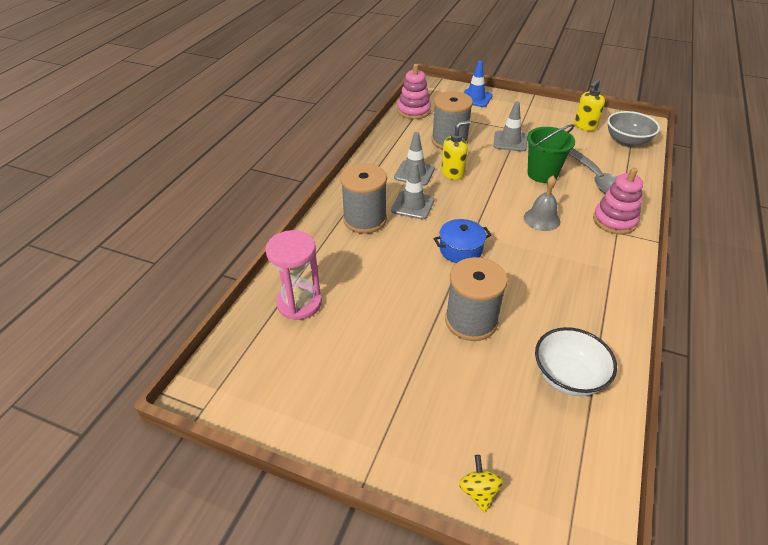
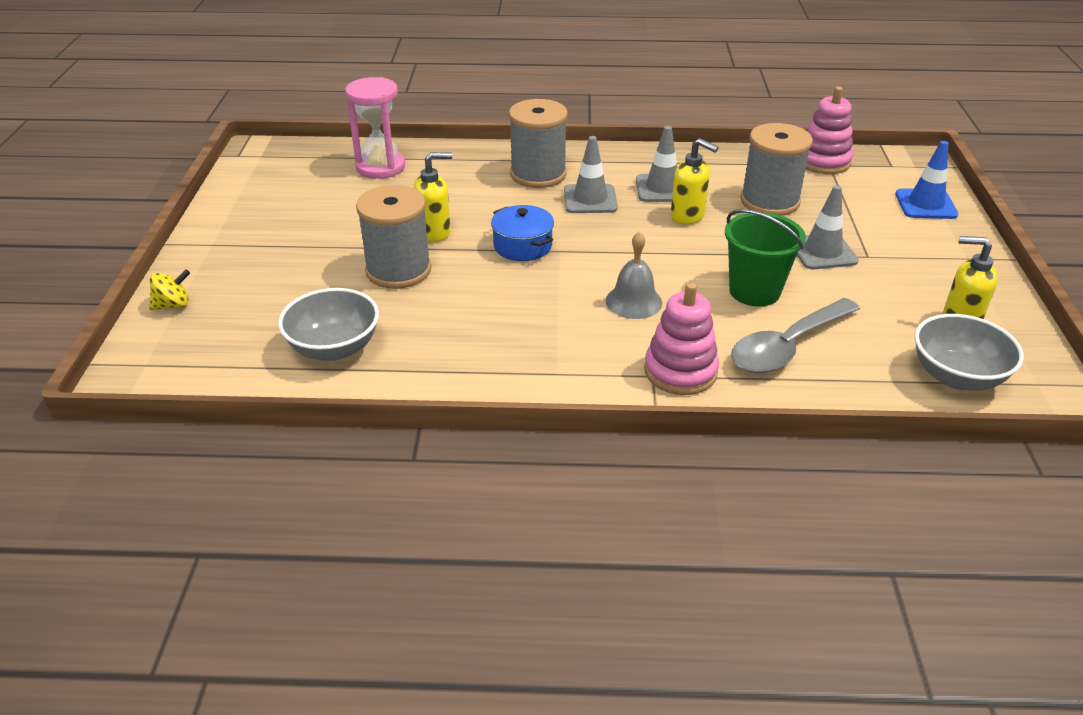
camera: 70 degrees right, 5 degrees down
white bowl [535,327,617,396] -> grey bowl [278,288,379,361]
none -> yellow soap dispenser [414,152,452,242]

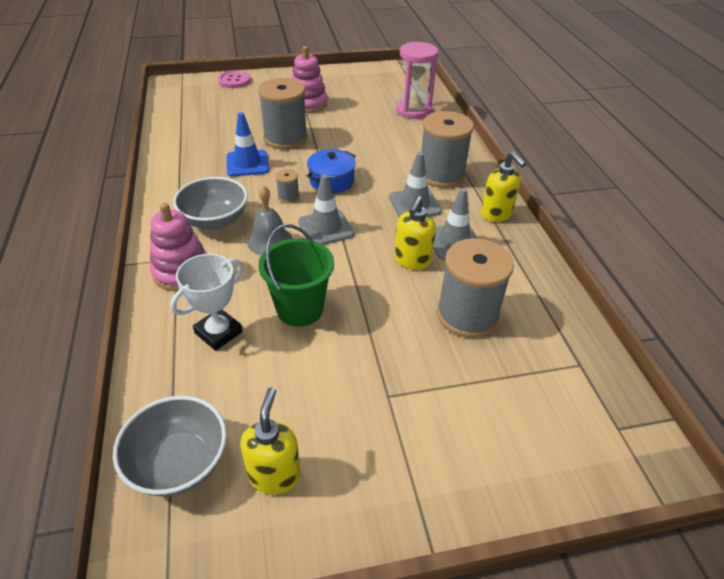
camera: 75 degrees right, 5 degrees up
yellow spinning top [149,269,190,310] -> pink button [218,70,251,88]
grey bowl [278,288,379,361] -> grey bowl moved to [173,177,248,230]
yellow soap dispenser [414,152,452,242] -> yellow soap dispenser moved to [481,152,526,222]
grey spoon [731,298,860,373] -> white trophy [170,254,243,351]
grey traffic cone [797,185,859,269] -> grey traffic cone moved to [298,174,354,245]
pink stacking toy [805,87,853,174] -> pink stacking toy moved to [291,46,328,113]
blue traffic cone [895,141,958,219] -> blue traffic cone moved to [226,113,269,176]
none -> grey spool [276,169,299,203]

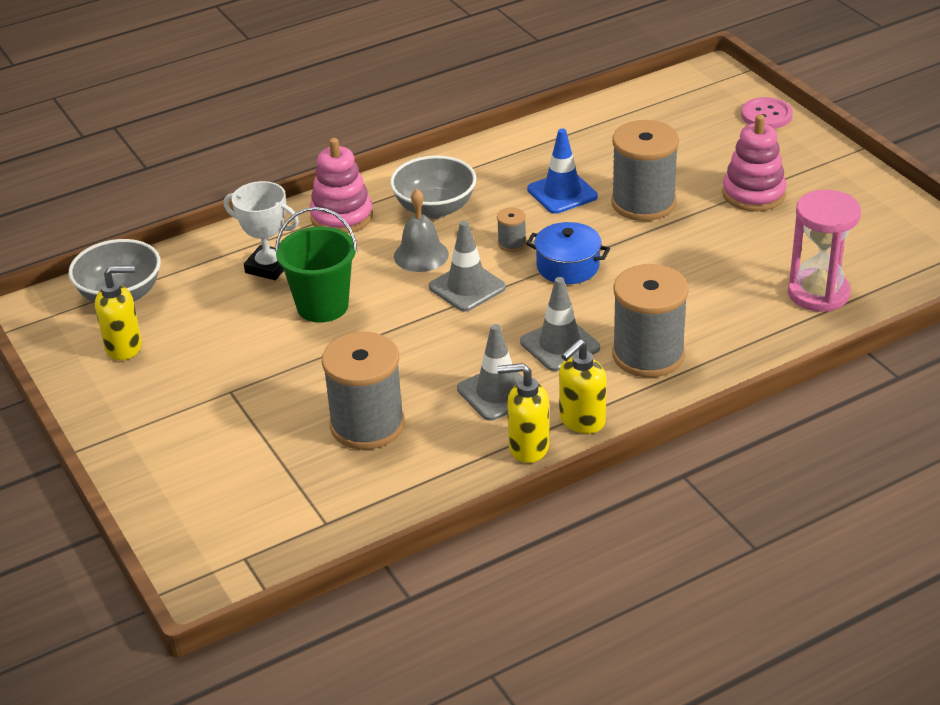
camera: 75 degrees right, 5 degrees down
yellow soap dispenser [395,196,436,270] -> yellow soap dispenser moved to [497,363,549,463]

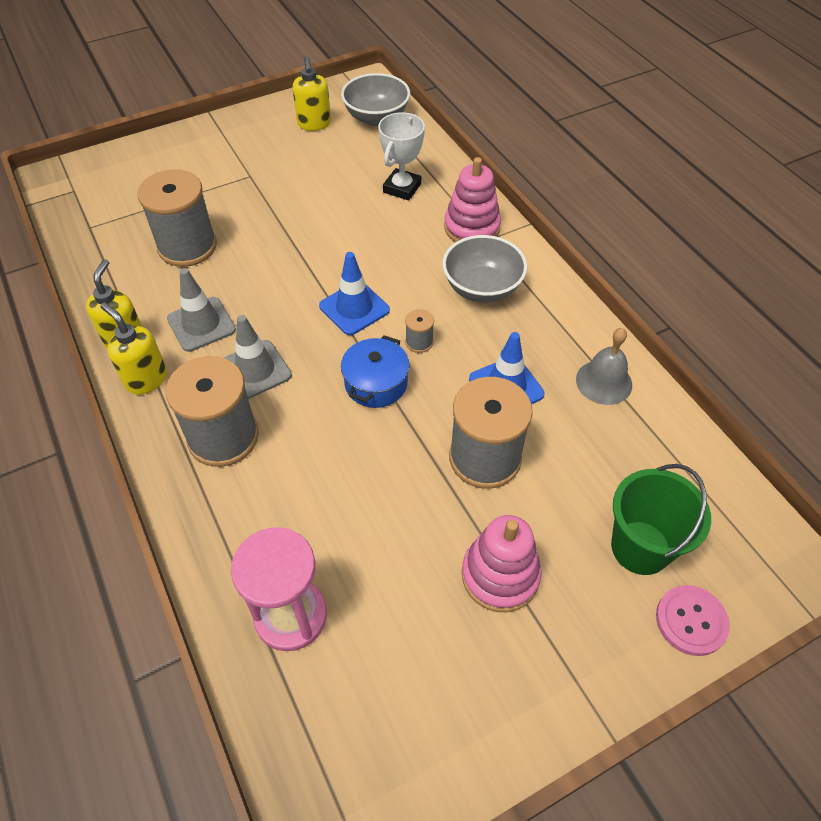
camera: 90 degrees right, 15 degrees up
green bucket [275,207,358,323] -> green bucket moved to [611,464,711,575]
grey bell [394,189,449,272] -> grey bell moved to [576,328,632,405]
grey traffic cone [429,221,506,312] -> blue traffic cone [319,252,390,335]

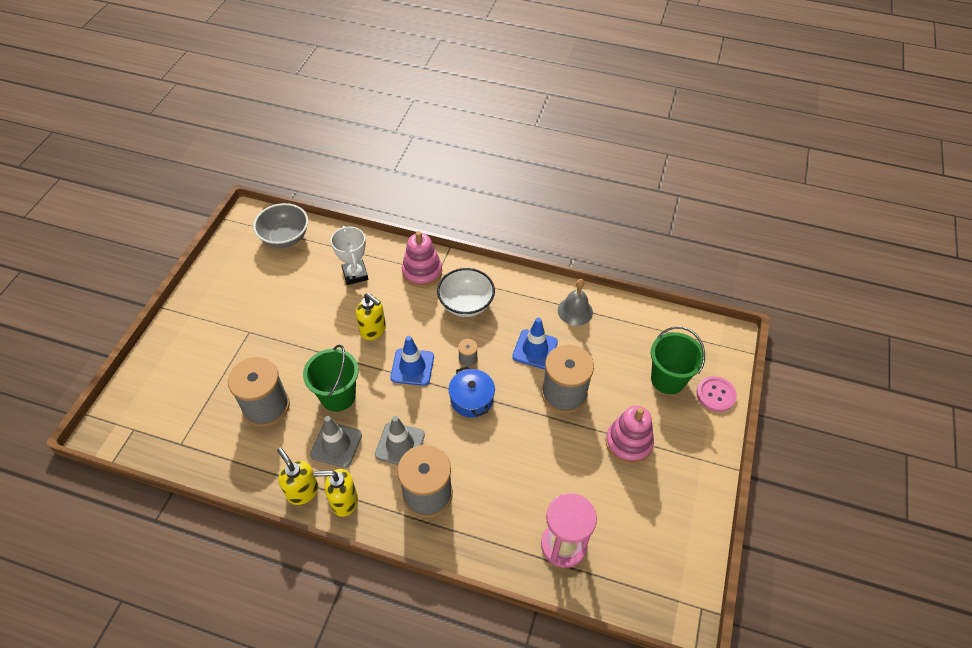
camera: 45 degrees left, 0 degrees up
yellow soap dispenser [293,56,331,131] -> yellow soap dispenser moved to [356,293,386,340]
grey bowl [442,235,527,303] -> white bowl [437,268,495,317]
none -> green bucket [303,345,359,412]

